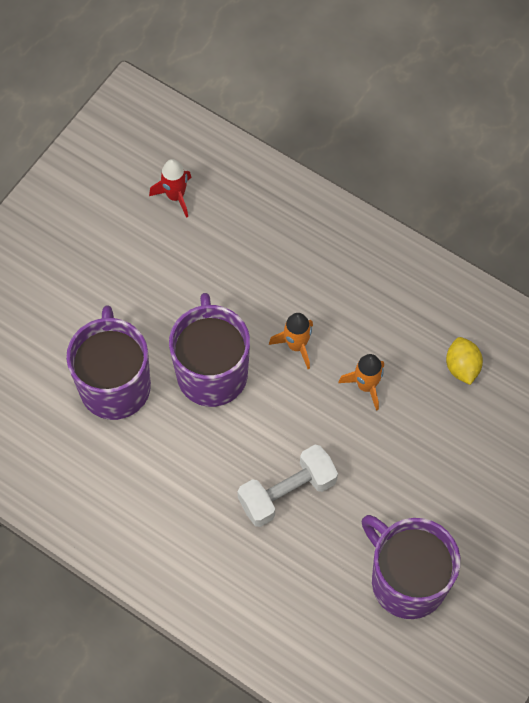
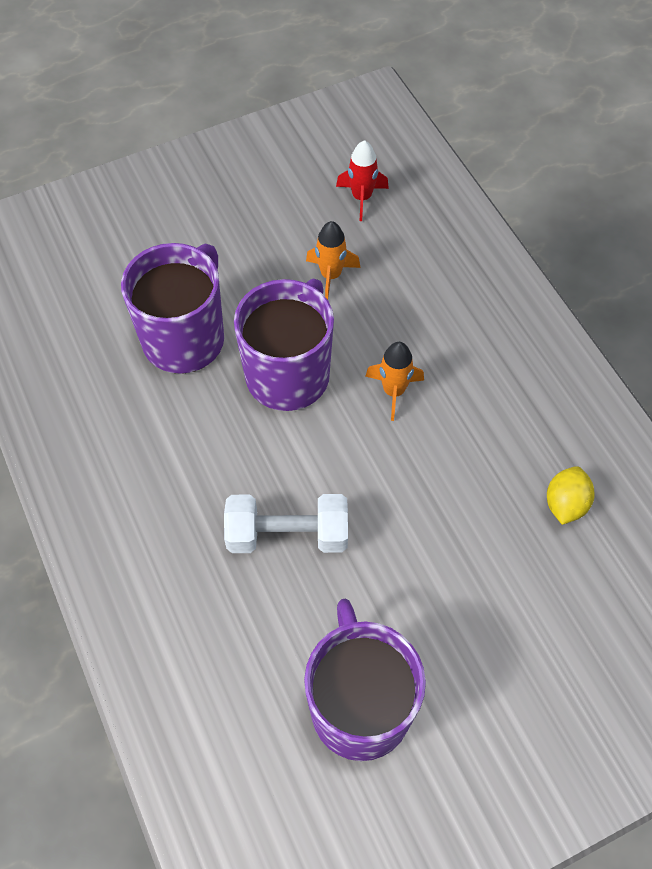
camera: 30 degrees right, 5 degrees down
orange rocket [338,354,384,411] -> orange rocket moved to [306,221,360,300]

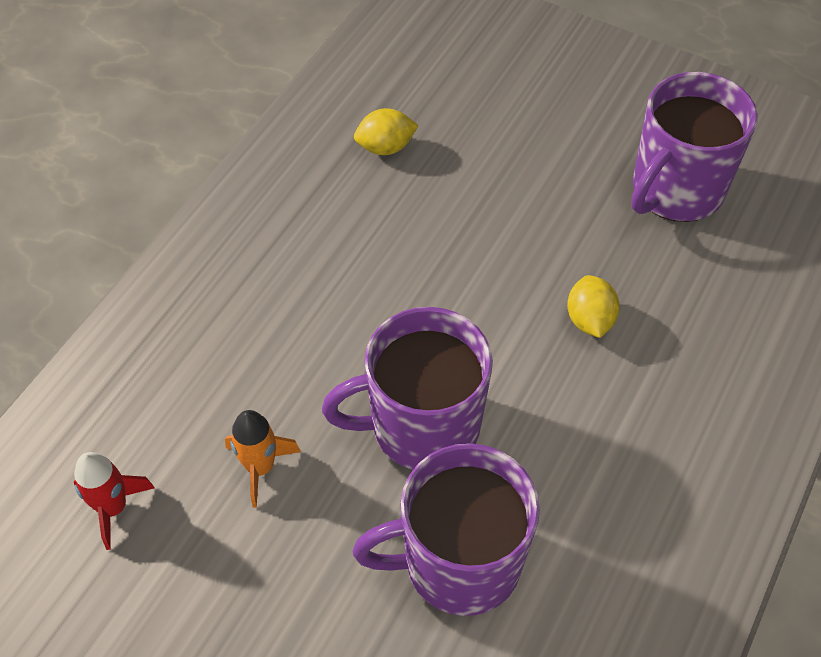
camera: 125 degrees left, 5 degrees down
white dumbbell [224,494,348,553] -> yellow lemon [567,275,620,338]
orange rocket [365,342,424,421] -> none

